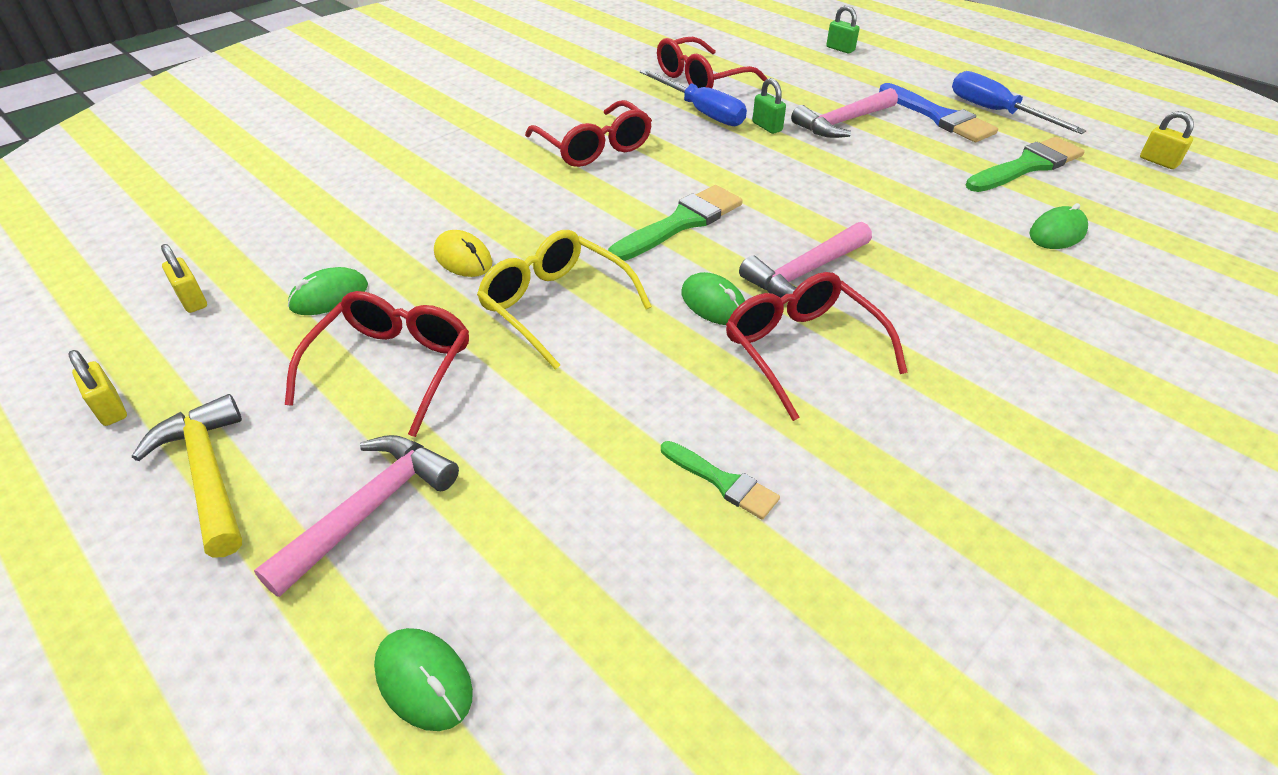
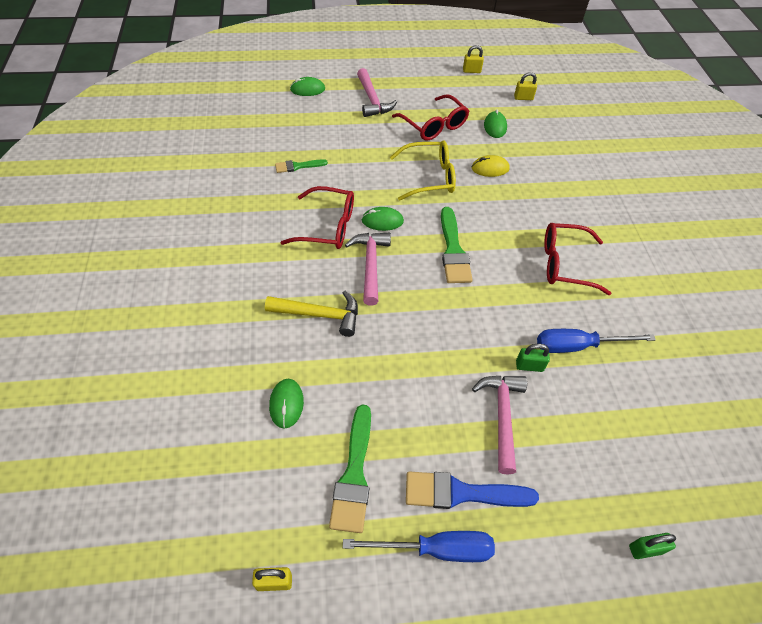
camera: 125 degrees right, 10 degrees up
yellow hammer [132,394,242,558] -> yellow hammer moved to [265,291,358,337]
red glasses [657,37,767,88] -> none

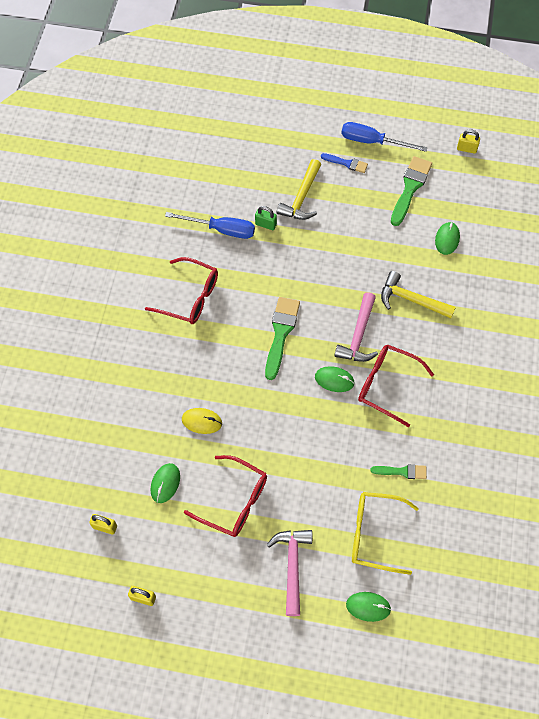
camera: 160 degrees left, 10 degrees up
yellow glasses [390,140,456,201] -> yellow glasses moved to [352,492,419,575]
red glasses [392,94,469,141] -> red glasses turned 135 degrees clockwise [184,455,267,537]
blue brush [406,471,539,509] -> blue brush [321,153,368,173], size x0.58
pink hammer [472,376,527,474] -> yellow hammer [277,159,321,220]
green padlock [629,533,676,559] -> none

